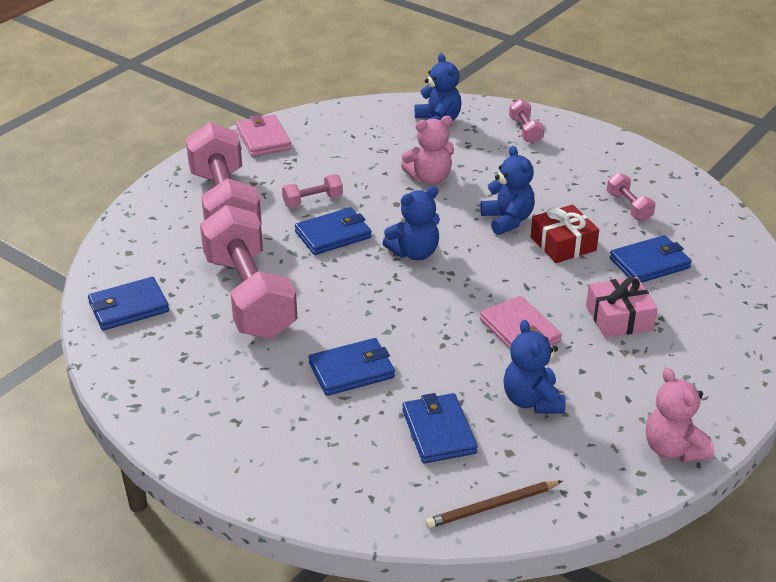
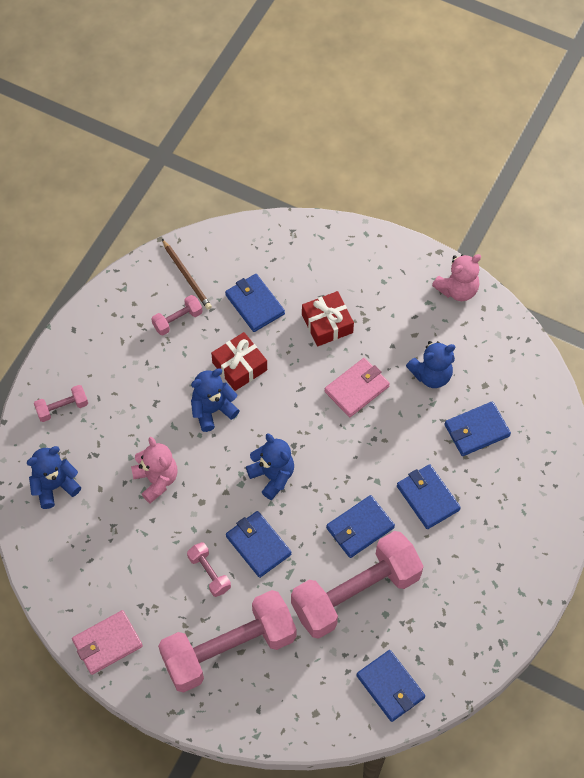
camera: 100 degrees left, 25 degrees up
brown pencil [426,481,562,528] -> brown pencil moved to [162,239,212,310]
pink gift [586,277,658,338] -> red gift [302,291,354,346]
none -> blue wallet [326,495,395,558]

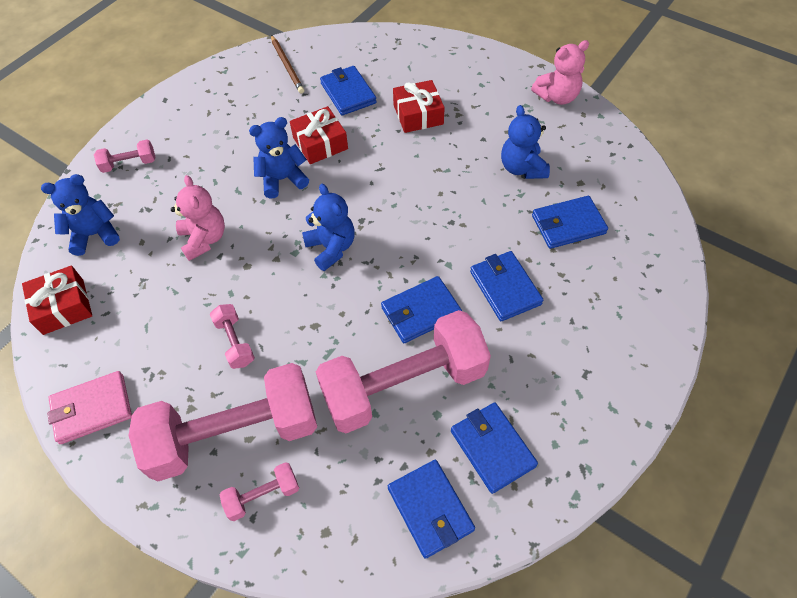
camera: 10 degrees right, 5 degrees down
pink dumbbell [152,295,203,335] -> pink dumbbell moved to [220,462,299,521]
blue wallet [226,511,292,578] -> blue wallet moved to [451,402,538,494]
pink wallet [325,358,390,417] -> none
blue teddy bear [406,341,455,388] -> blue teddy bear turned 90 degrees clockwise [501,105,550,179]
none -> red gift [22,265,92,335]

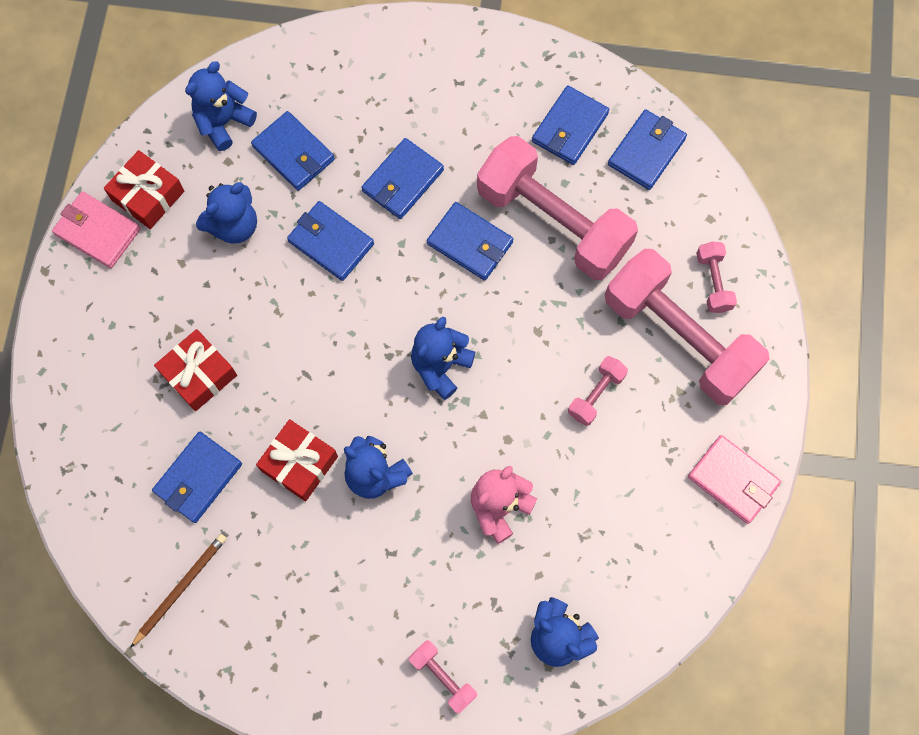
camera: 120 degrees left, 15 degrees up
red gift [22,265,92,335] -> red gift moved to [104,150,184,229]
pink dumbbell [220,462,299,521] -> pink dumbbell turned 45 degrees clockwise [696,241,737,313]
pink teddy bear [531,40,589,105] -> pink wallet [52,191,141,268]
none -> blue teddy bear [185,61,257,151]
none -> blue wallet [287,201,374,281]

